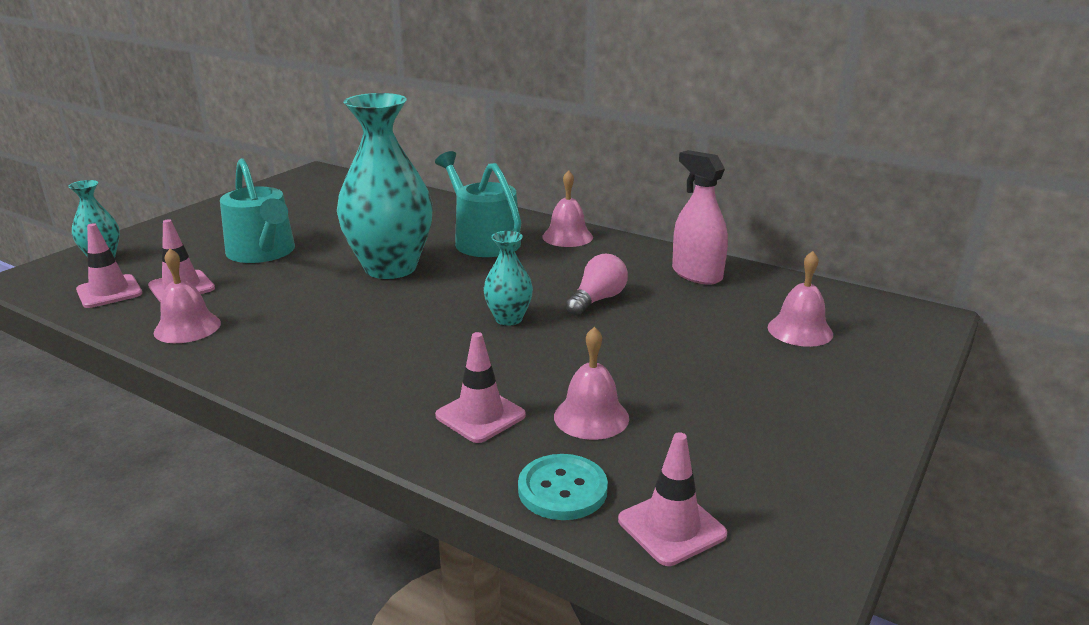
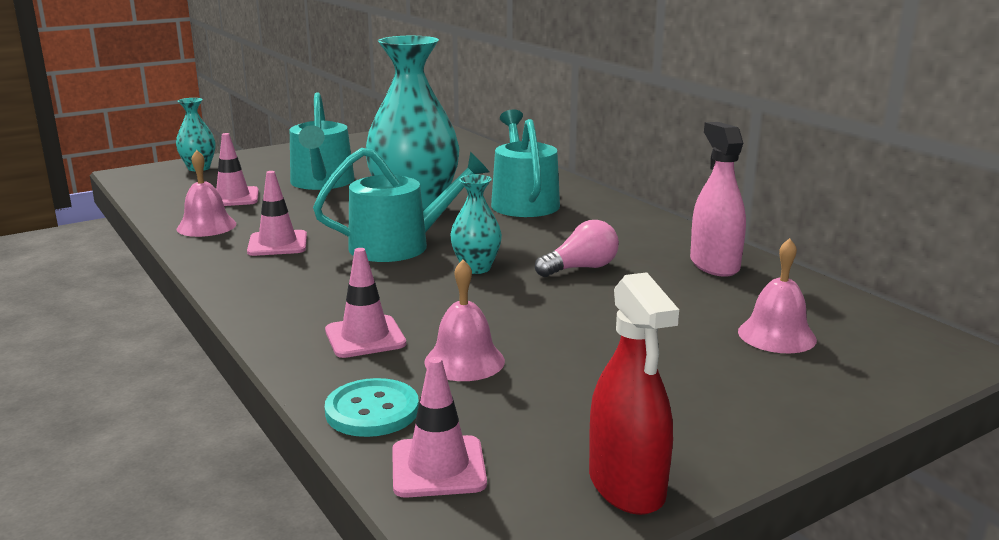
camera: 25 degrees right, 5 degrees down
pink traffic cone [76,223,142,308] -> pink traffic cone moved to [247,171,307,256]
pink bell [542,170,593,247] -> none
none -> turquoise watering can [313,148,489,262]
none -> red spray bottle [589,272,679,515]

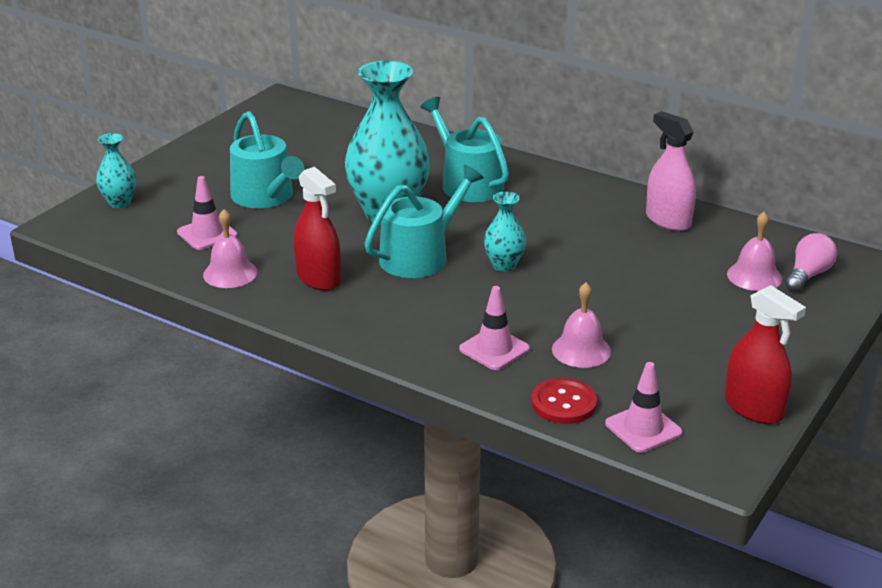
camera: 25 degrees left, 10 degrees up
pink traffic cone [247,171,307,256] -> red spray bottle [294,167,341,291]
turquoise button [325,378,419,437] -> red button [531,378,597,424]
pink light bulb [535,220,619,277] -> pink light bulb moved to [785,233,837,292]

